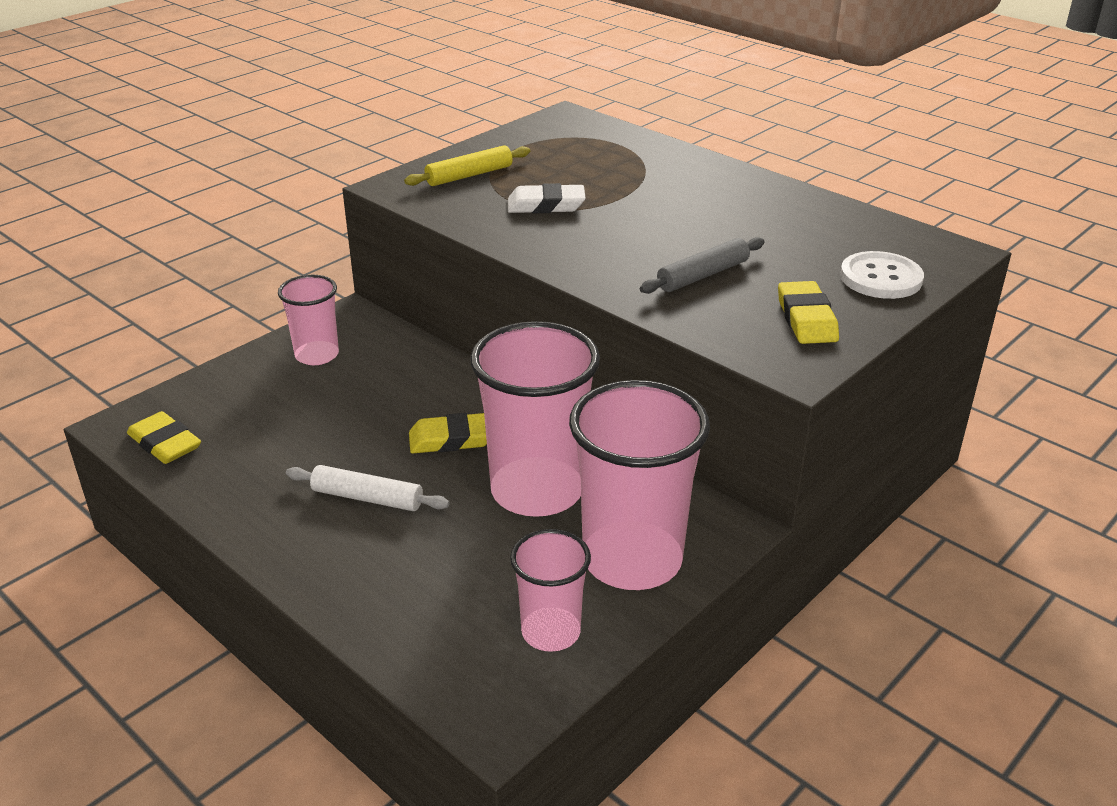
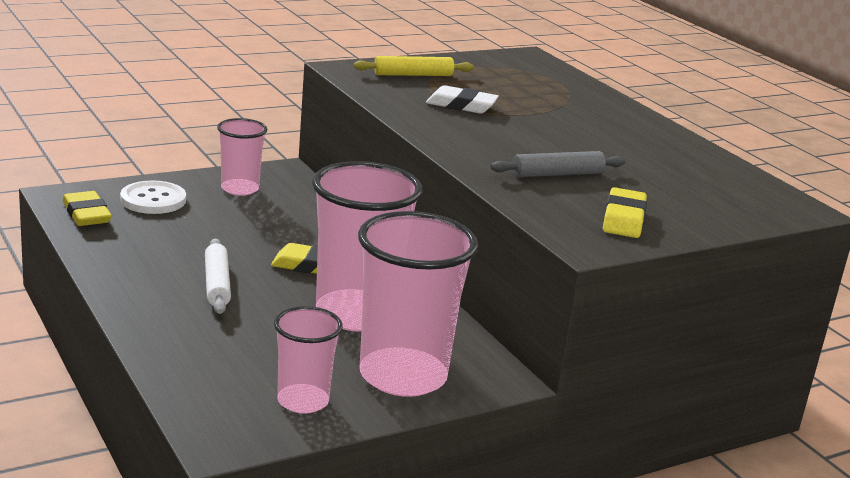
camera: 15 degrees right, 10 degrees down
white rolling pin [286,465,450,511] -> white rolling pin turned 45 degrees clockwise [205,239,231,314]
white button [840,251,924,299] -> white button moved to [120,180,186,214]

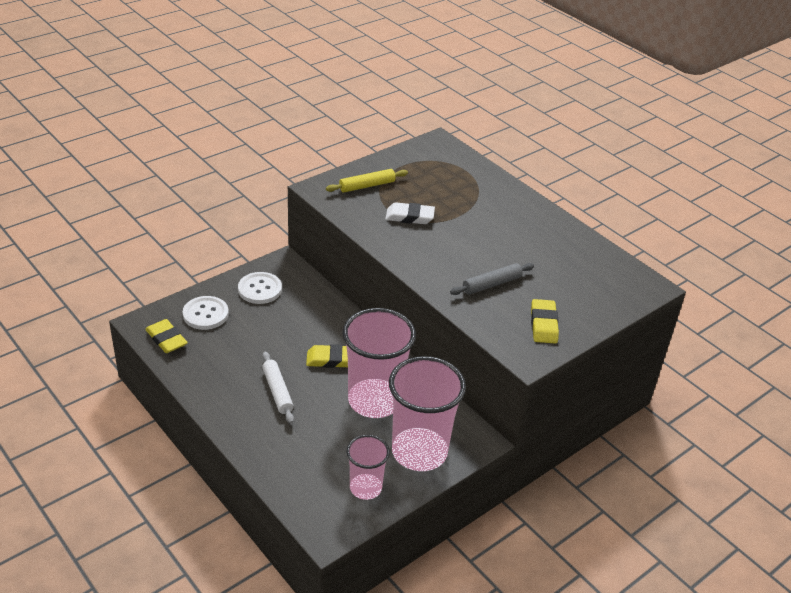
camera: 10 degrees left, 15 degrees up
pink cup [217,118,268,196] -> white button [238,272,282,304]

